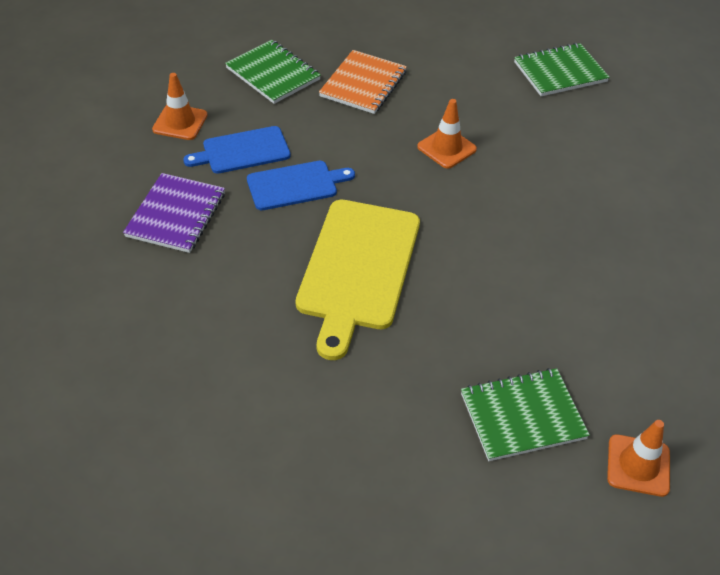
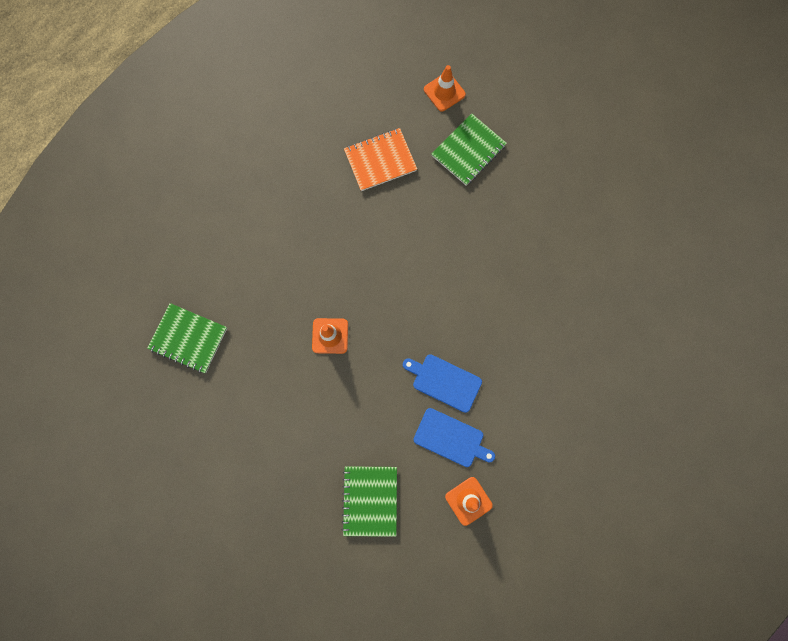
camera: 135 degrees left, 30 degrees up
purple notebook [123,173,225,253] -> none
yellow cutting board [296,200,420,360] -> none
orange notebook [319,50,407,114] -> orange notebook moved to [344,128,417,191]
green notebook [461,368,590,461] -> green notebook turned 75 degrees counterclockwise [432,113,507,185]

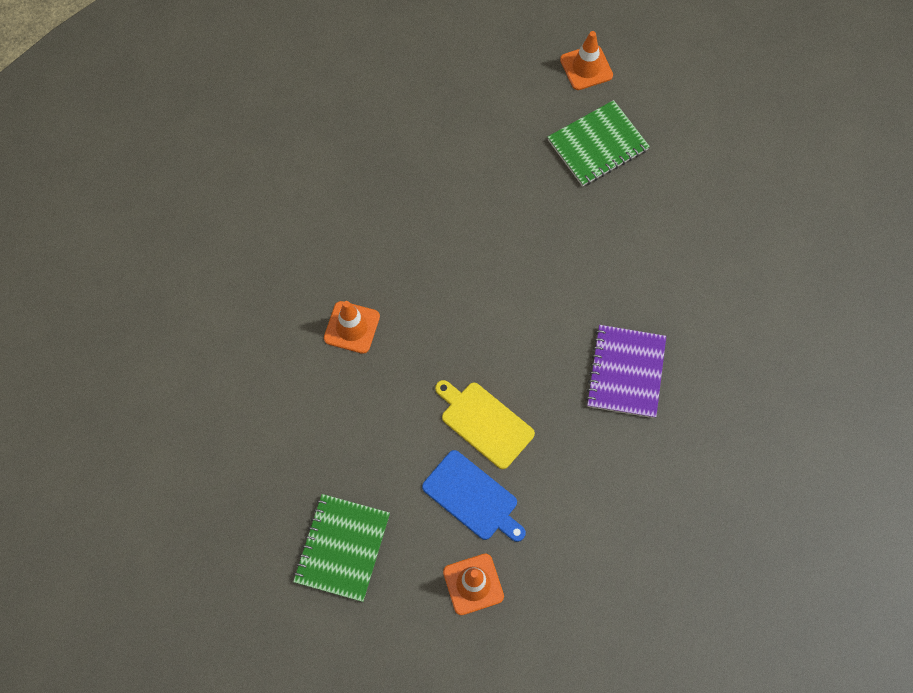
camera: 15 degrees right, 10 degrees down
green notebook [147,303,227,373] -> none
orange notebook [344,128,417,191] -> none
blue cutting board [403,354,482,413] -> yellow cutting board [435,380,535,469]
none -> purple notebook [586,325,666,418]

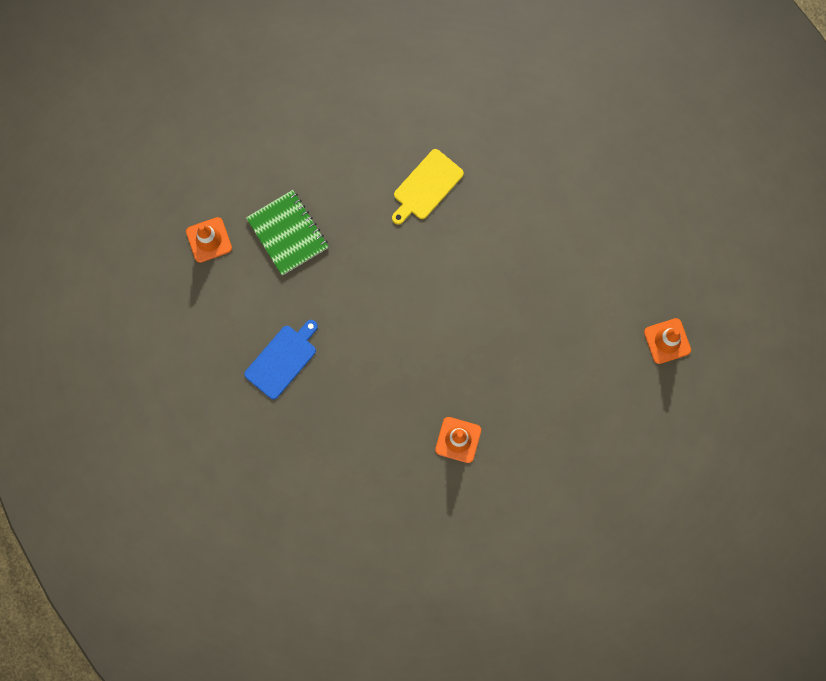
camera: 90 degrees left, 10 degrees up
green notebook [293,494,390,602] -> none
blue cutting board [422,450,526,542] -> blue cutting board moved to [244,320,318,399]
yellow cutting board [435,380,535,469] -> yellow cutting board moved to [392,149,464,225]
purple notebook [586,325,666,418] -> none

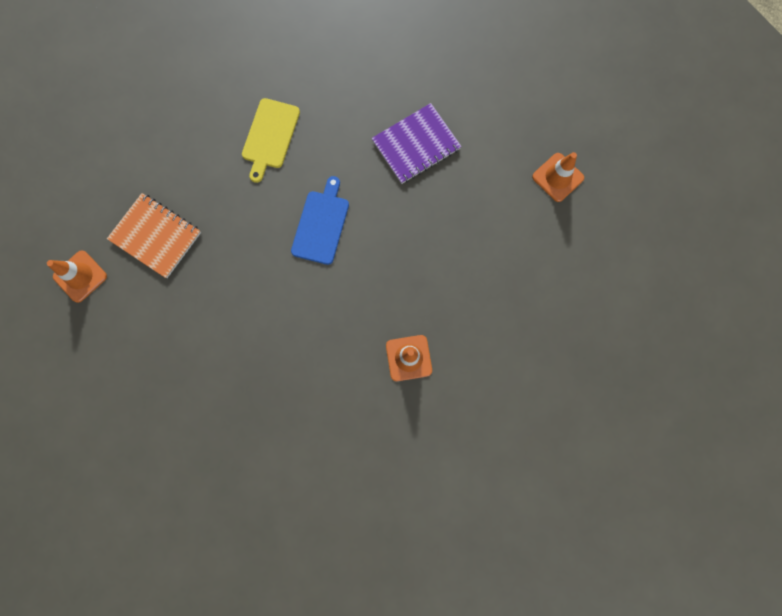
camera: 25 degrees left, 0 degrees up
blue cutting board [244,320,318,399] -> blue cutting board moved to [291,176,349,265]
green notebook [246,190,329,275] -> orange notebook [107,193,201,278]
none -> purple notebook [371,103,462,184]

